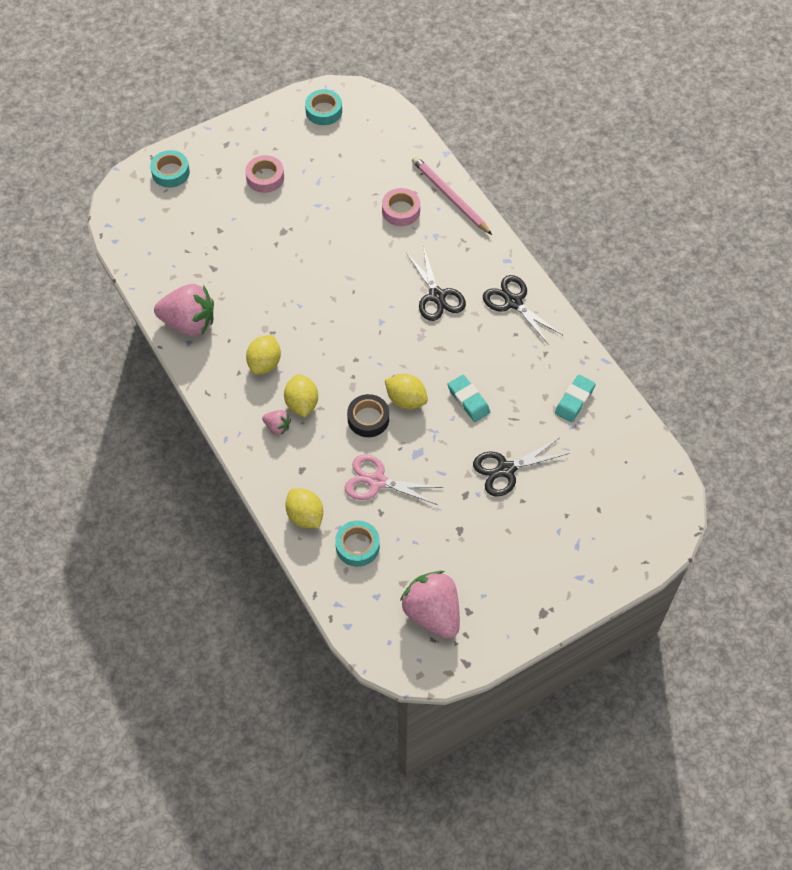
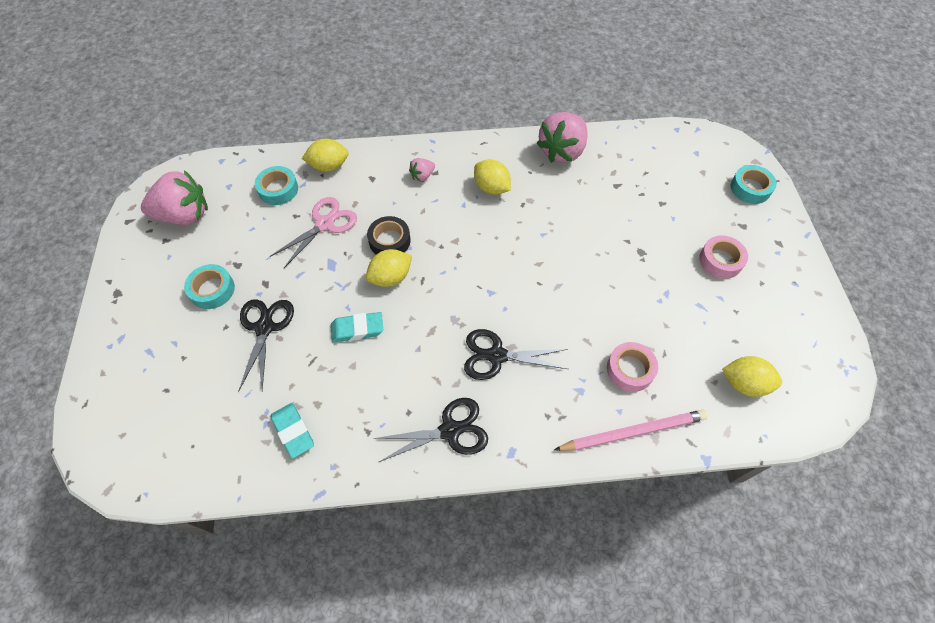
camera: 115 degrees right, 0 degrees up
yellow lemon [284,374,318,417] -> yellow lemon moved to [722,356,782,397]
turquoise tape [305,89,342,125] -> turquoise tape moved to [184,264,235,309]

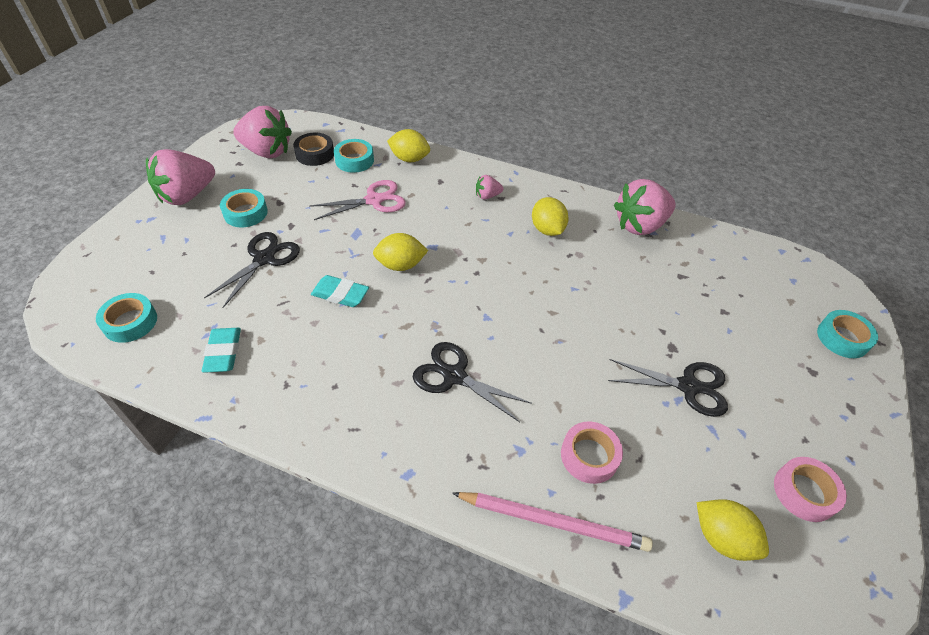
camera: 25 degrees right, 10 degrees down
black tape [367,216,411,254] -> black tape moved to [293,133,334,166]
black scissors [373,398,488,462] -> black scissors moved to [608,359,728,417]
pink tape [699,235,748,279] -> pink tape moved to [774,457,847,522]
none -> turquoise tape [96,293,157,343]
none -> pink strawberry [146,149,215,205]

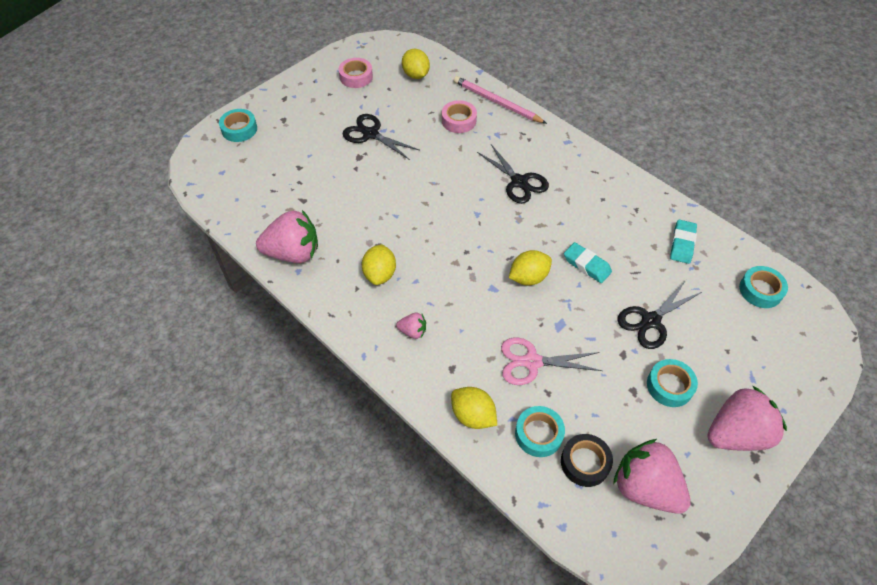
camera: 155 degrees left, 5 degrees up
yellow lemon [373,233,428,271] -> yellow lemon turned 45 degrees counterclockwise [509,250,552,286]

